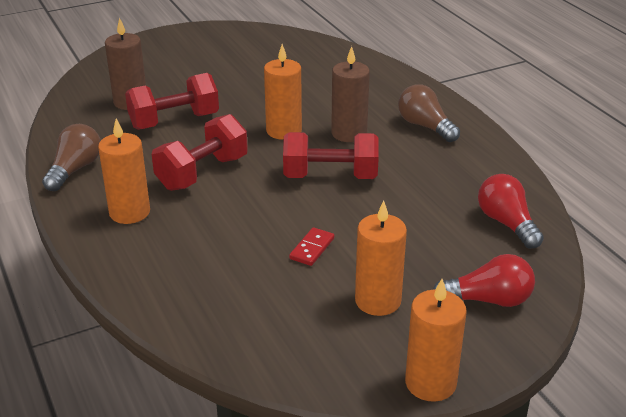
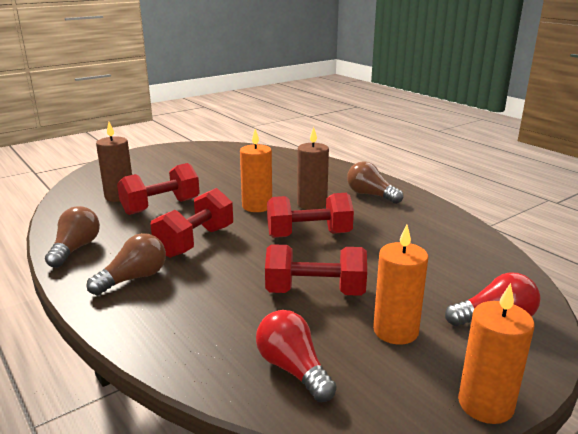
camera: 10 degrees left, 10 degrees down
orange candle [98,119,150,224] -> brown light bulb [87,233,166,295]
red domino [289,227,334,266] -> red dumbbell [265,244,367,296]
red light bulb [478,174,544,249] -> red light bulb moved to [256,310,337,402]

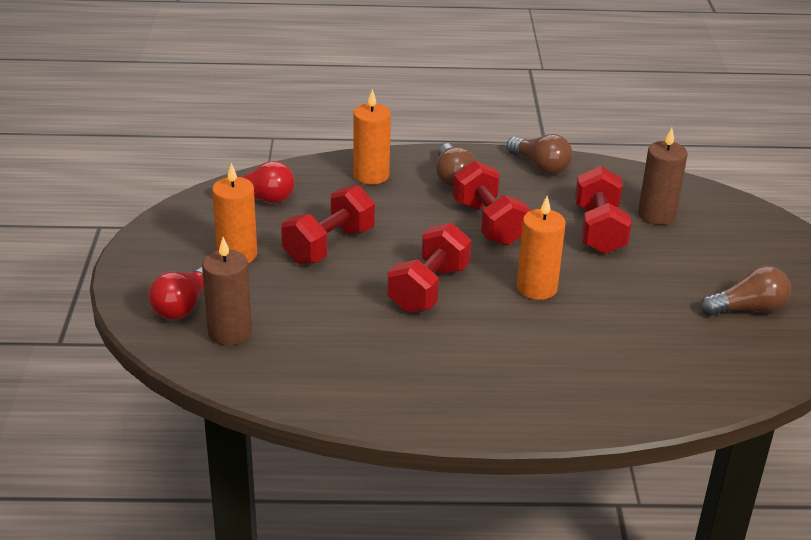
camera: 125 degrees right, 10 degrees up
brown candle [297,127,329,210] -> brown candle moved to [202,237,252,345]
brown light bulb [347,161,403,204] -> brown light bulb moved to [701,266,791,316]
orange candle [458,283,534,424] -> orange candle moved to [353,89,391,184]

